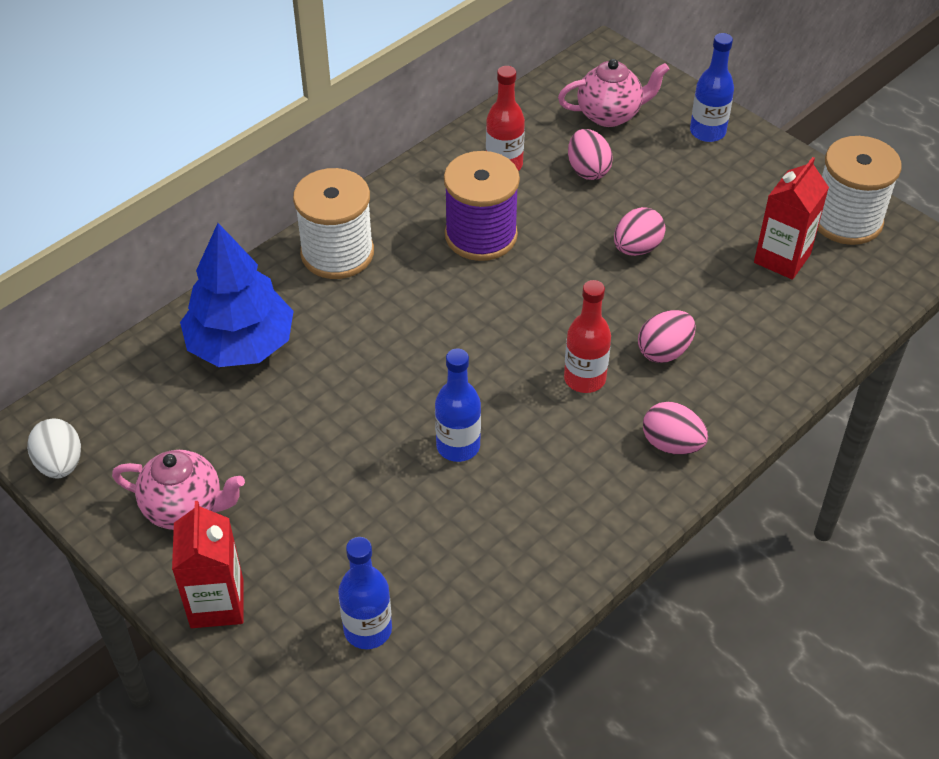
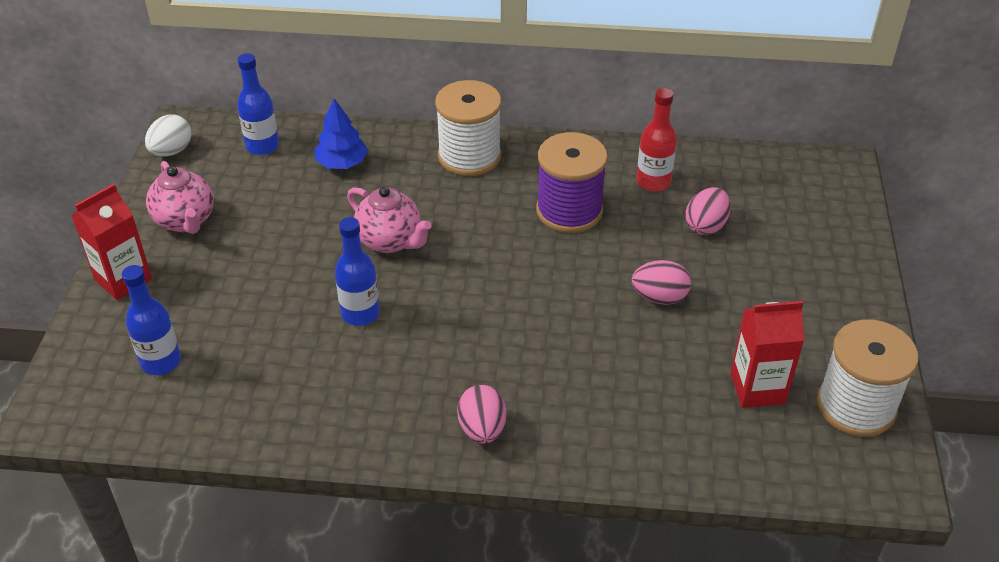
camera: 50 degrees right, 5 degrees down
blue tree [180,223,294,367] -> blue tree [315,98,368,169], size x0.58
pink teapot [558,59,669,127] -> pink teapot moved to [347,186,432,253]
red bottle [564,280,611,393] -> none
pink egg [638,310,696,363] -> none
blue bottle [690,33,734,142] -> blue bottle moved to [237,53,279,155]

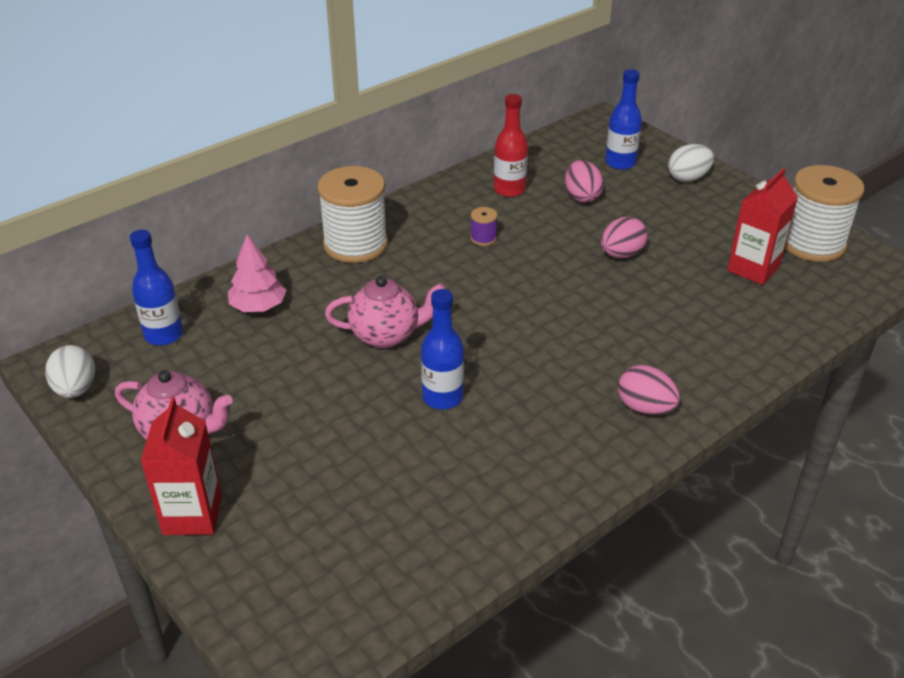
camera: 45 degrees left, 5 degrees down
blue bottle [122,265,181,375] -> blue bottle moved to [605,69,642,170]
blue tree [315,98,368,169] -> pink tree [228,234,287,312]
purple spool [536,132,608,233] -> purple spool [470,207,497,246], size x0.41
none -> white egg [668,144,714,182]

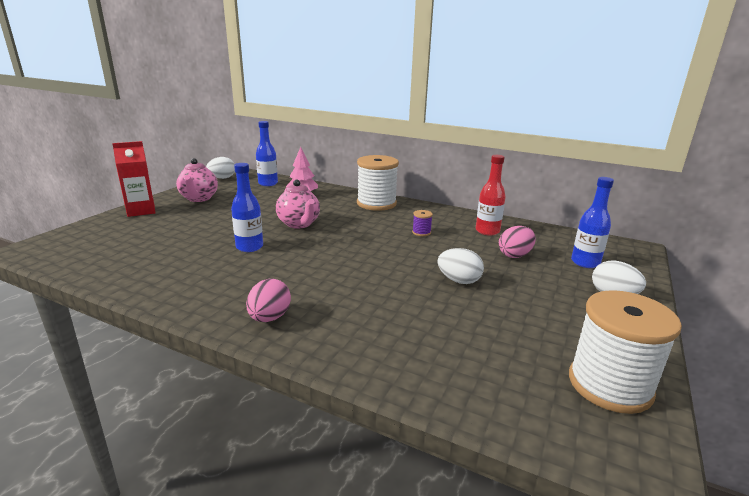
camera: 65 degrees right, 15 degrees down
pink egg [601,217,648,258] -> white egg [437,248,484,284]
red carton [727,168,798,285] -> none

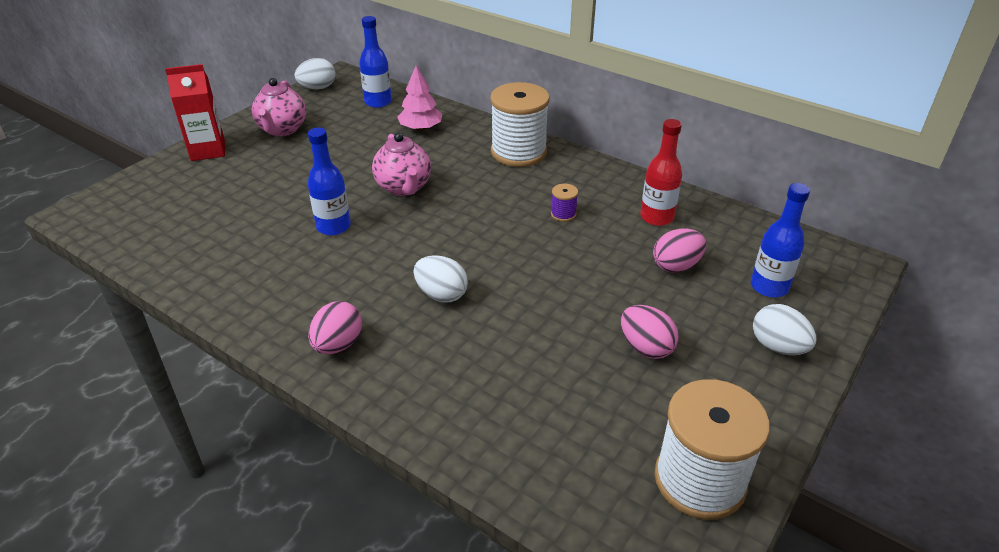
camera: 10 degrees right, 15 degrees up
white egg [437,248,484,284] -> white egg moved to [414,255,468,302]
none -> pink egg [621,305,679,359]

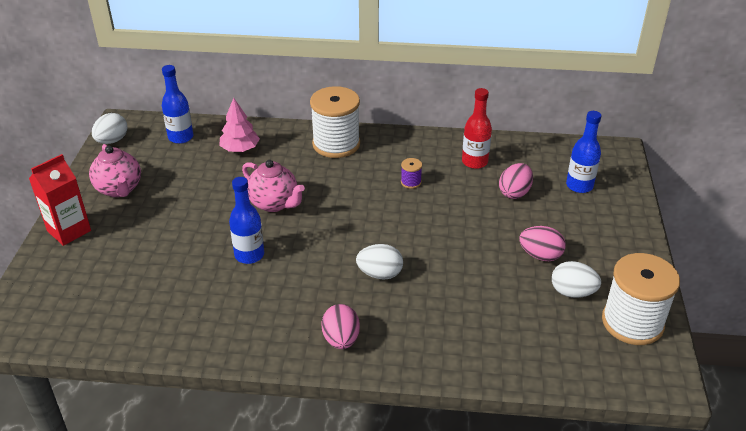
camera: 30 degrees left, 0 degrees up
white egg [753,304,816,355] -> white egg moved to [552,261,601,298]

